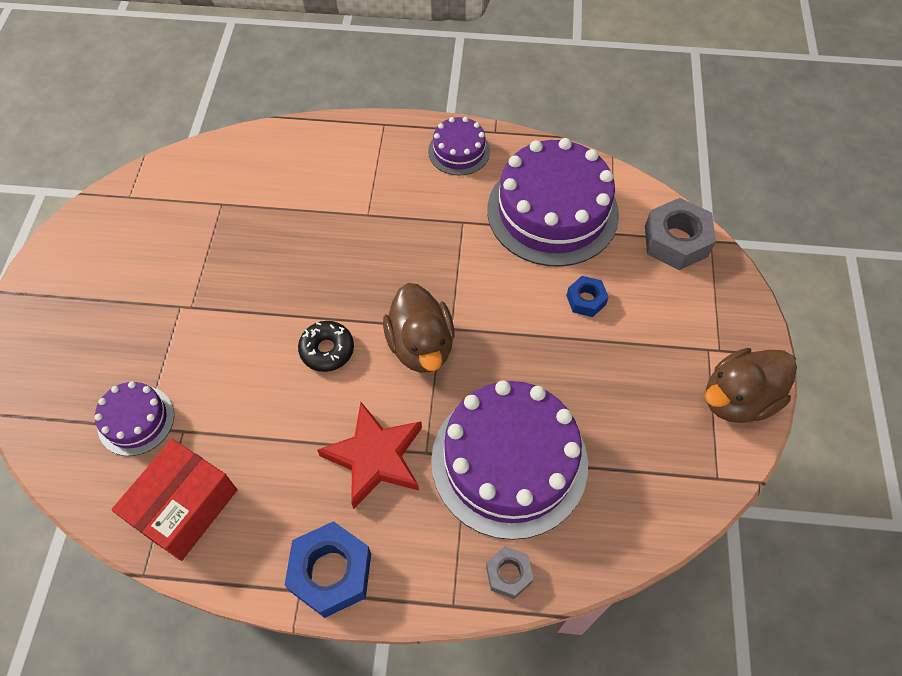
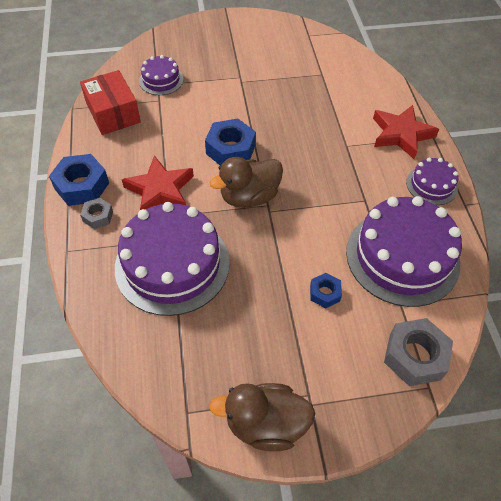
camera: 75 degrees right, 5 degrees down
red box [111,439,237,561] -> red box turned 45 degrees clockwise [80,70,141,135]
black donut [298,321,354,372] -> blue nut [205,119,256,165]
grey nut [486,547,533,599] -> grey nut moved to [80,198,113,229]
brown duck [705,348,797,423] -> brown duck turned 45 degrees counterclockwise [209,383,315,451]
none -> red star [373,105,439,159]

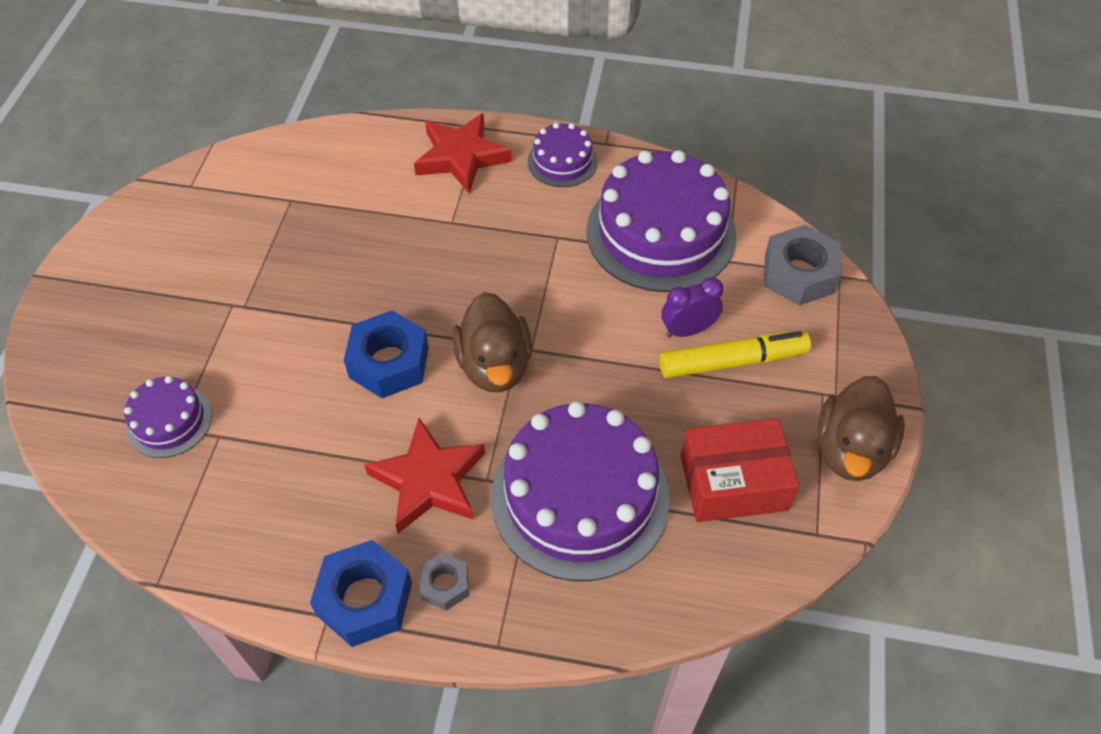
camera: 70 degrees left, 0 degrees up
red box [80,70,141,135] -> red box moved to [681,418,799,522]
blue nut [310,273,342,308] -> purple clock [661,277,723,337]
none -> yellow marker [659,331,811,378]

